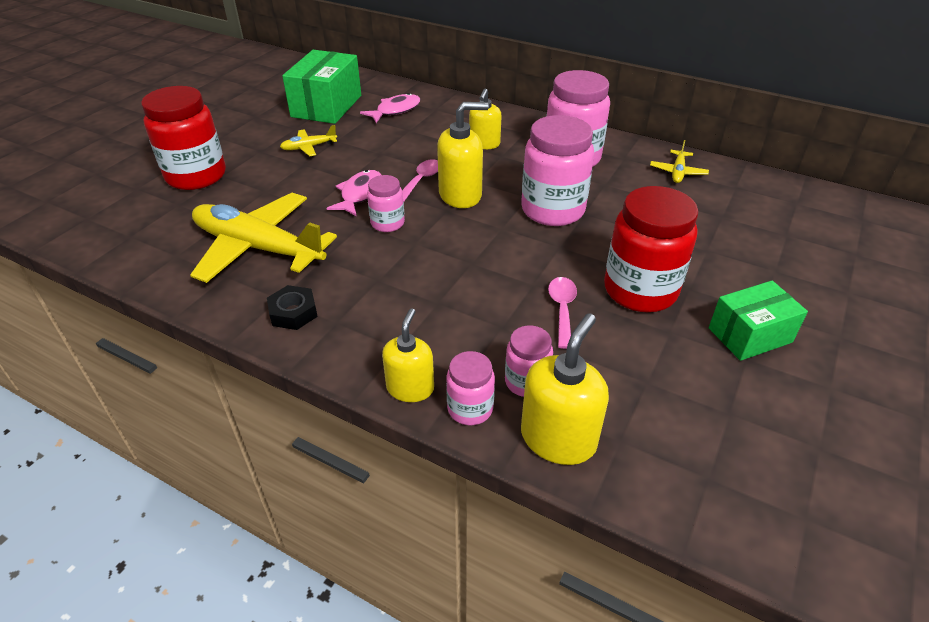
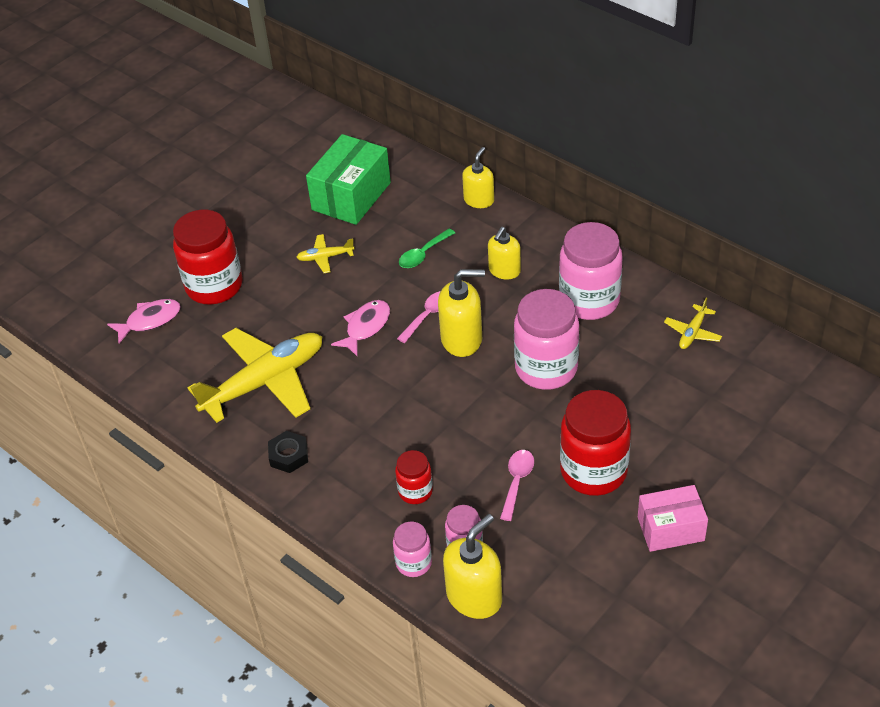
camera: 15 degrees right, 5 degrees up
yellow plane [190,193,337,283] -> yellow plane turned 105 degrees clockwise [188,328,322,423]
pink fish [360,93,420,123] -> pink fish moved to [107,299,181,344]
pink jar [367,175,405,232] -> none
yellow soap dispenser [382,308,434,402] -> yellow soap dispenser moved to [462,147,494,208]
green box [709,281,808,361] -> pink box [638,485,708,552]
none -> red jar [395,450,433,504]
none -> green spoon [399,229,455,268]

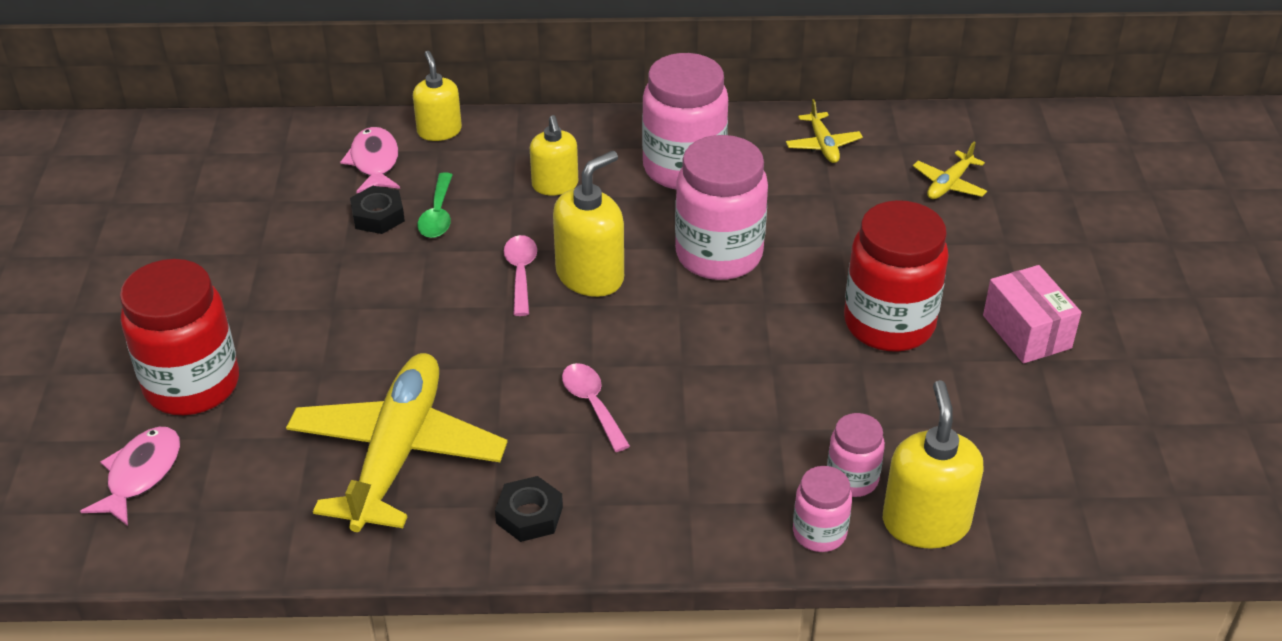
camera: 45 degrees left, 5 degrees down
yellow plane [296,234,355,273] -> yellow plane moved to [913,141,987,199]
green box [306,134,391,225] -> none
pink fish [331,300,390,356] -> pink fish moved to [340,127,400,193]
red jar [395,450,433,504] -> none
pink spoon [500,450,534,521] -> pink spoon moved to [562,363,630,452]
pink box [638,485,708,552] -> pink box turned 60 degrees counterclockwise [983,265,1082,364]
none -> black nut [350,186,405,234]

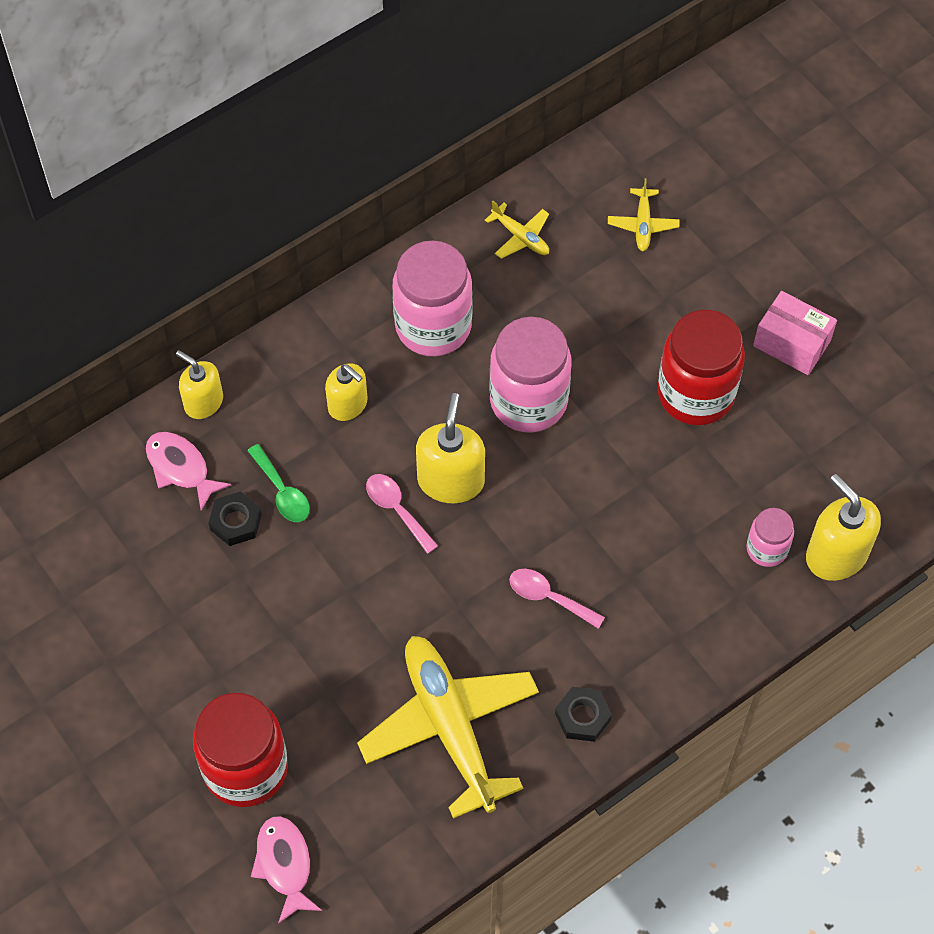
camera: 35 degrees left, 20 degrees up
pink jar [793,466,852,552] -> none

